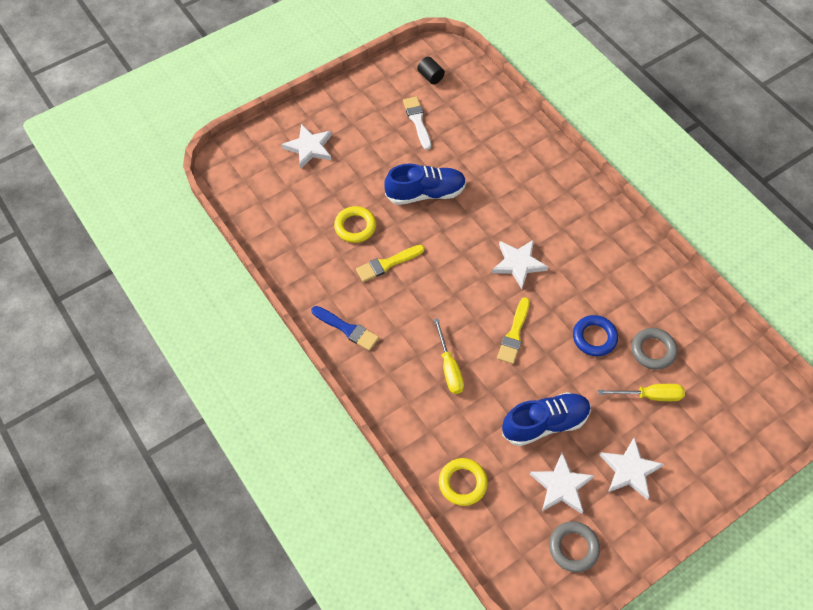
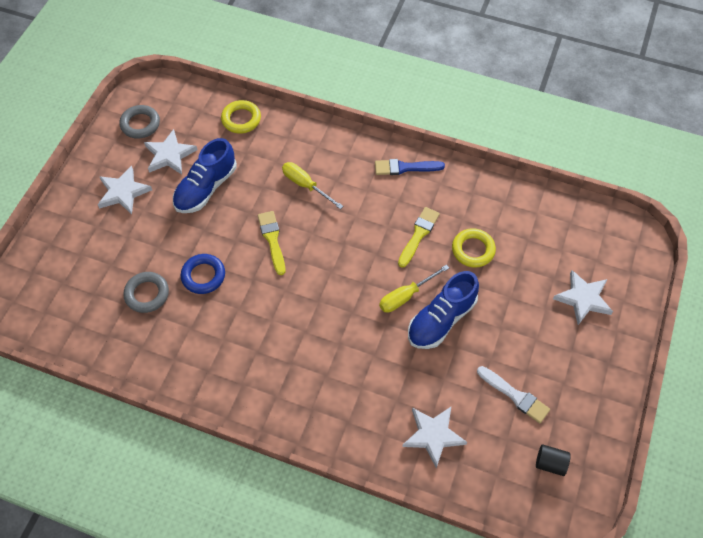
camera: 145 degrees right, 0 degrees up
white star [492,240,548,289] -> white star moved to [402,407,467,468]
yellow screwdriver [598,384,685,401] -> yellow screwdriver moved to [379,265,449,313]

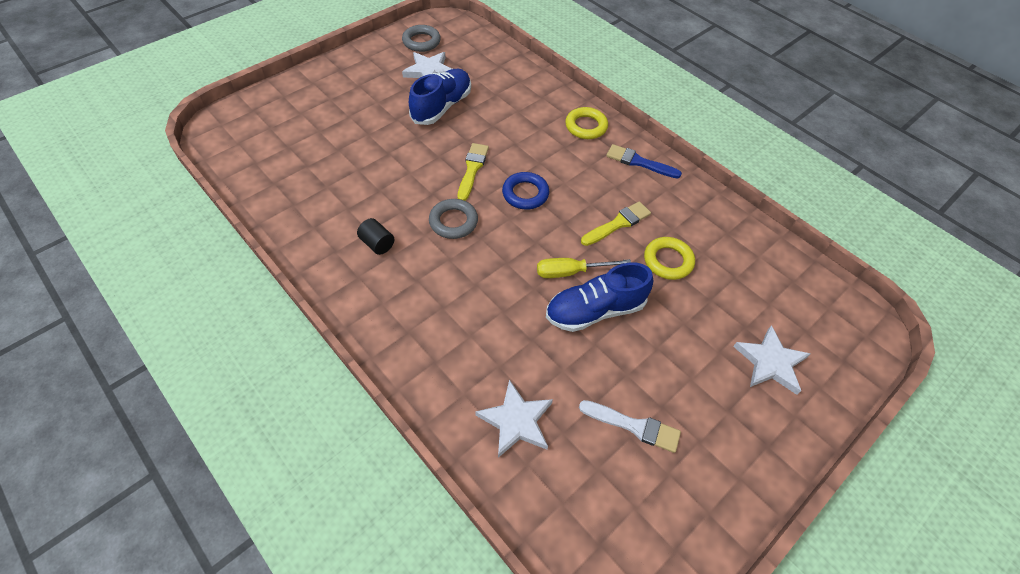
camera: 25 degrees right, 5 degrees down
white star [98,165,152,214] -> none
grey ring [123,272,169,313] -> grey ring moved to [429,199,478,239]
blue shoe [173,138,237,213] -> blue shoe turned 150 degrees clockwise [409,69,471,125]
blue ring [181,254,225,294] -> blue ring moved to [502,172,549,210]
yellow ring [221,100,261,134] -> yellow ring moved to [565,107,608,139]
yellow screwdriver [282,162,343,209] -> none
white brush [477,366,550,423] -> white brush turned 45 degrees counterclockwise [579,400,681,453]
black cylinder [536,444,571,476] -> black cylinder moved to [357,218,395,255]

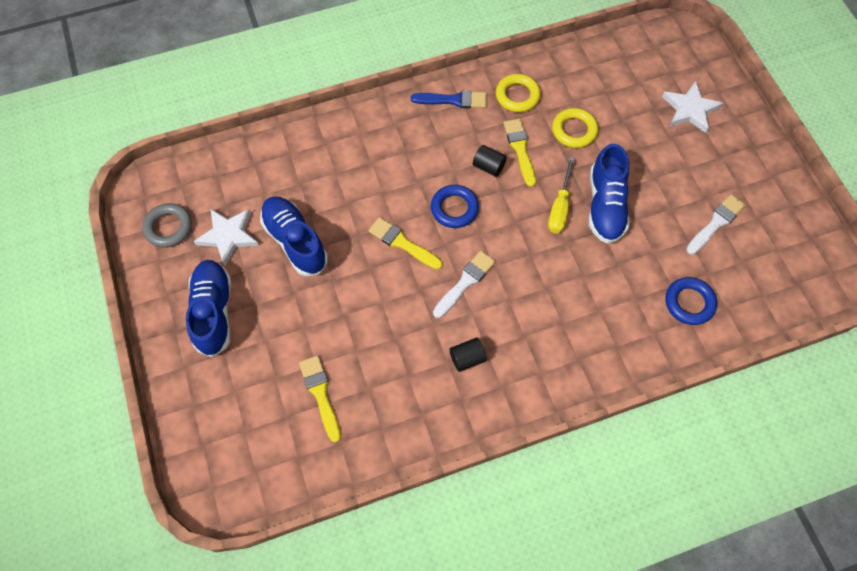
camera: 65 degrees left, 10 degrees up
grey ring [429,199,478,239] -> white brush [433,251,495,318]
white star [475,379,553,458] -> blue ring [665,277,717,325]
yellow ring [565,107,608,139] -> yellow ring moved to [496,74,541,112]
blue brush [606,144,682,179] -> blue brush turned 135 degrees counterclockwise [411,90,487,108]
none -> blue shoe [186,260,231,357]
none -> yellow brush [299,355,341,442]
none -> black cylinder [473,145,507,177]

